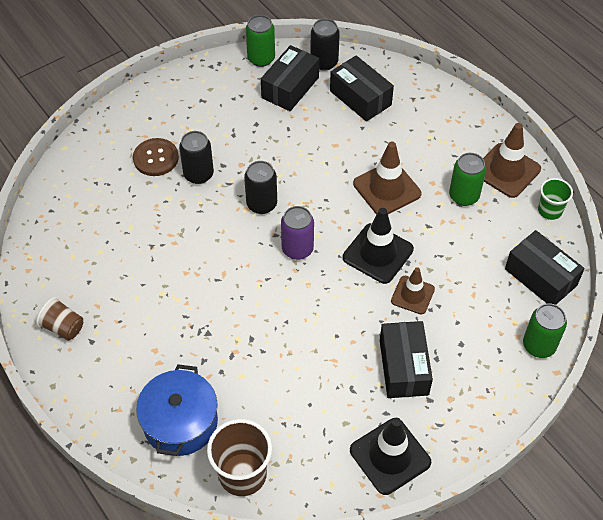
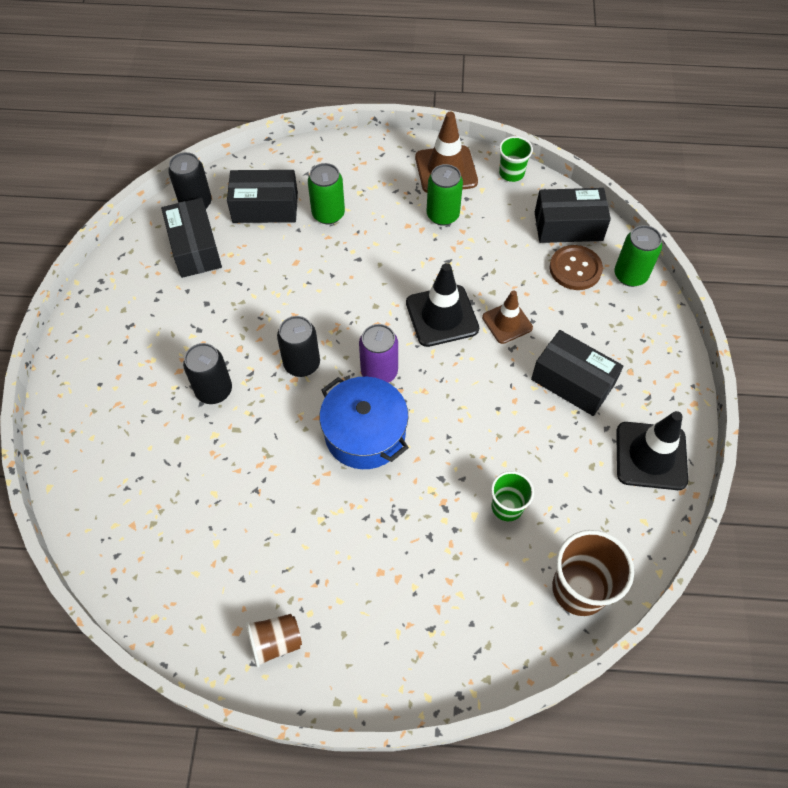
camera: 50 degrees left, 5 degrees up
brown button [133,138,179,176] -> brown button moved to [549,245,603,290]
blue pot [136,364,218,456] -> blue pot moved to [320,377,409,469]
green can [246,15,275,67] -> green can moved to [308,163,345,224]
brown traffic cone [353,142,421,214] -> none
none -> green cup [491,471,534,521]

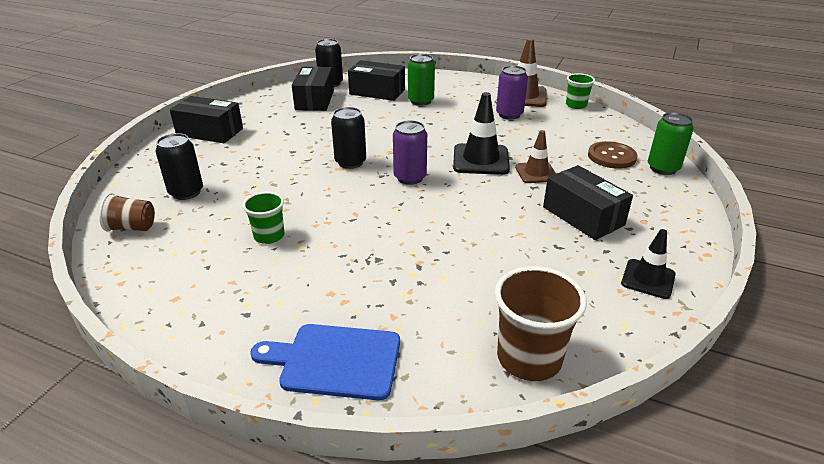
camera: 20 degrees right, 25 degrees down
black can [183,343,232,404] -> black can moved to [156,133,203,200]
brown cup [246,614,302,668] -> brown cup moved to [99,193,155,231]
blue pot [320,377,409,469] -> none
green can [427,164,463,226] -> purple can [496,66,528,120]
green cup [491,471,534,521] -> green cup moved to [243,192,284,244]
black box [535,188,611,243] -> black box moved to [170,96,243,143]
black traffic cone [616,411,688,490] -> black traffic cone [621,229,676,299], size x0.64
none -> blue cutting board [250,324,400,400]

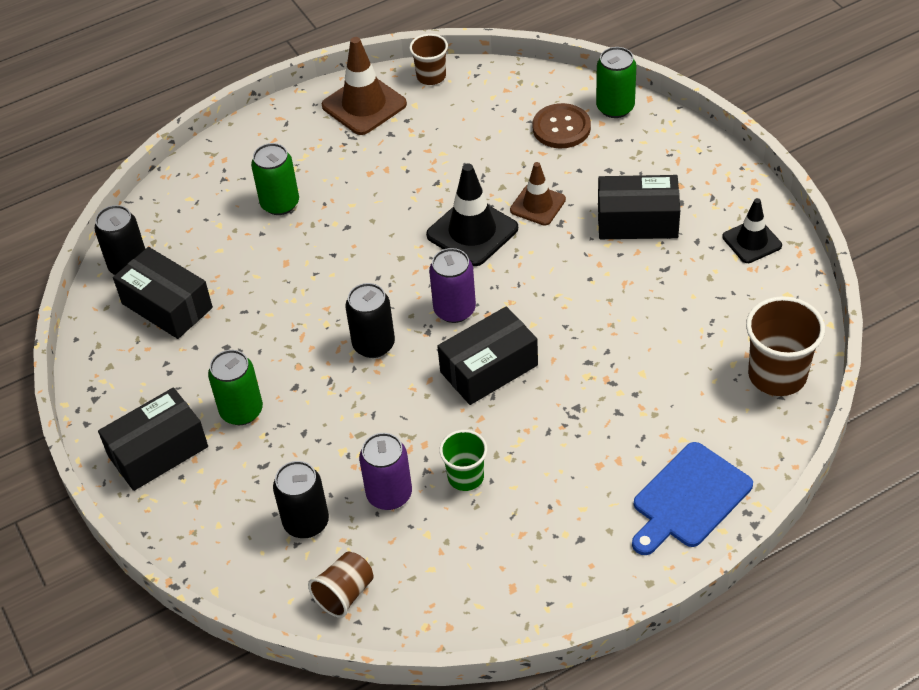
camera: 50 degrees left, 15 degrees up
black box [348,60,405,101] -> black box moved to [437,306,538,405]
purple can [496,66,528,120] -> purple can moved to [359,433,412,510]
green cup [566,73,595,109] -> brown cup [409,34,448,85]
none -> green can [208,350,263,425]

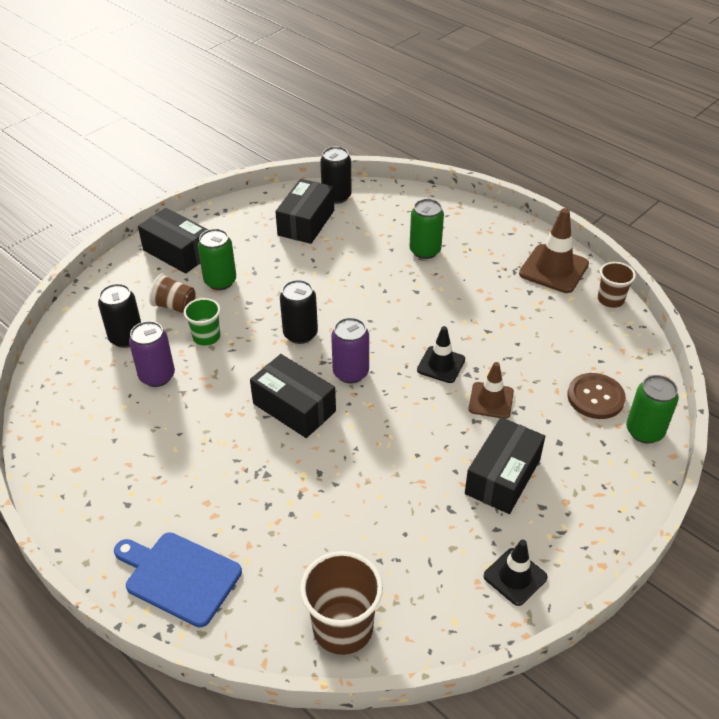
camera: 70 degrees right, 5 degrees down
brown cup [308,552,374,618] -> brown cup moved to [149,274,196,313]
black traffic cone [426,164,518,266] -> black traffic cone [417,326,465,383], size x0.64
green cup [439,430,487,491] -> green cup moved to [184,298,220,346]
black box [598,175,680,239] -> black box turned 45 degrees clockwise [465,417,545,514]

